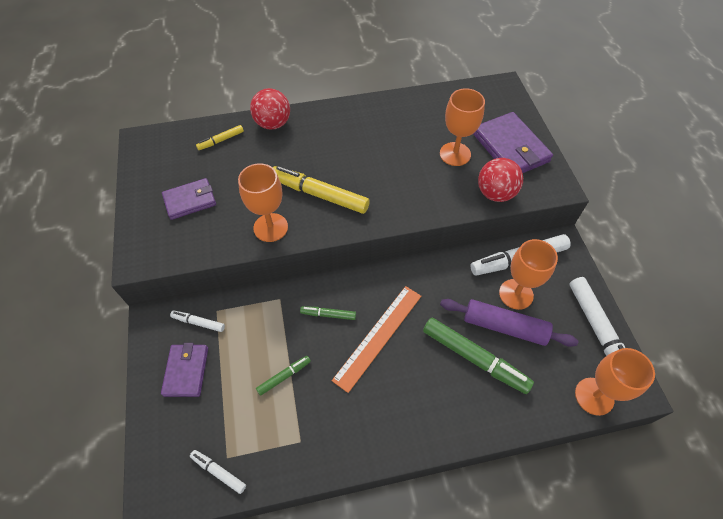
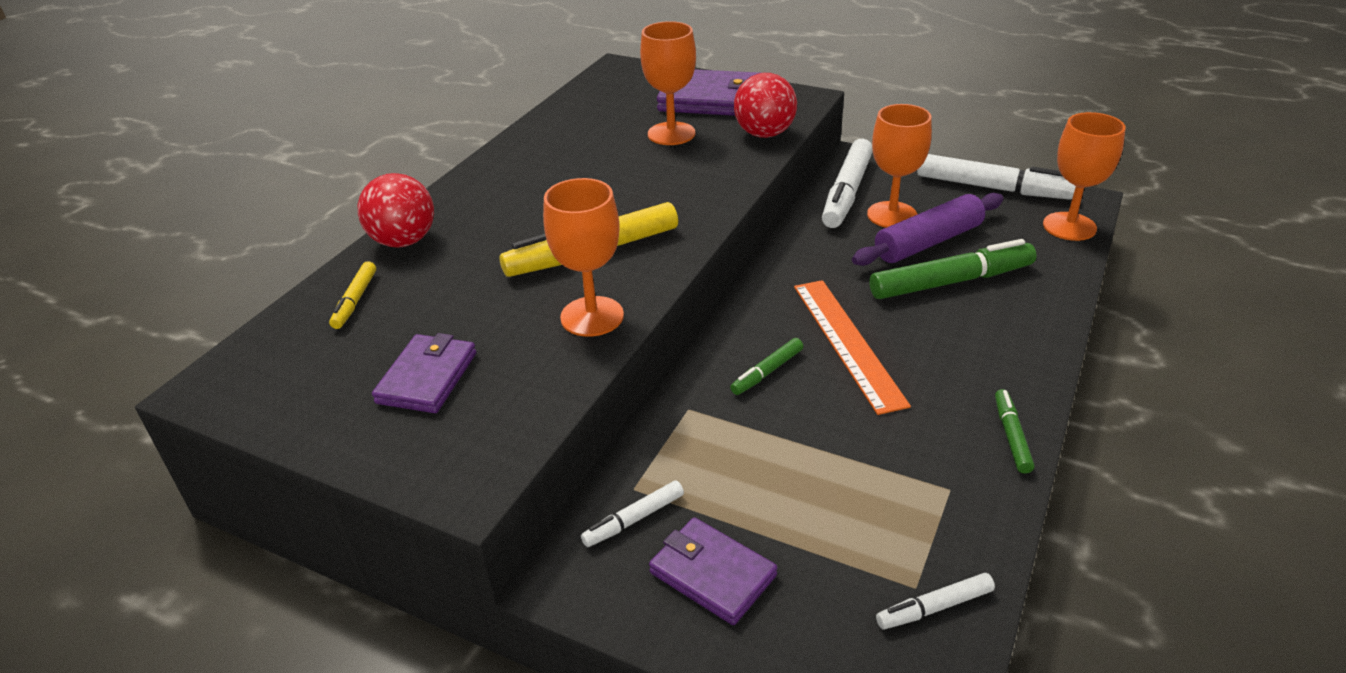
camera: 50 degrees left, 20 degrees down
green marker [256,356,311,396] -> green marker moved to [995,389,1035,474]

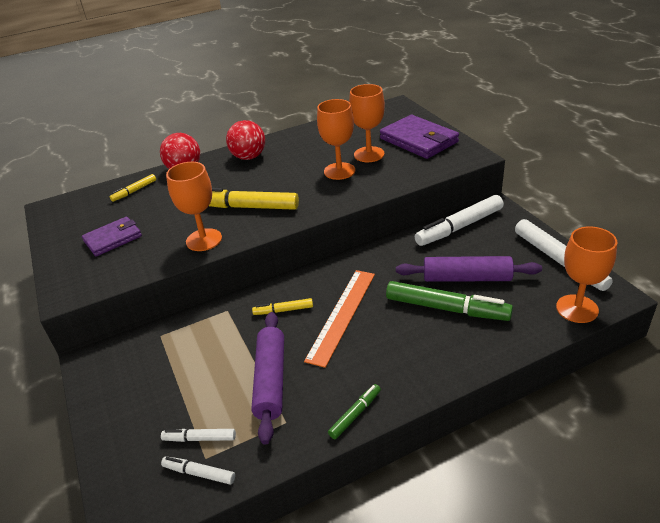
camera: 40 degrees right, 0 degrees up
white marker [581,480,684,547] -> white marker moved to [161,429,236,442]
purple wallet [649,517,778,625] -> none
green marker [730,338,803,395] -> yellow marker [252,298,313,315]
red ball [734,73,797,138] -> red ball moved to [226,120,265,160]
orange goblet [867,104,932,228] -> orange goblet moved to [317,99,355,180]
none -> purple rolling pin [251,312,284,445]

